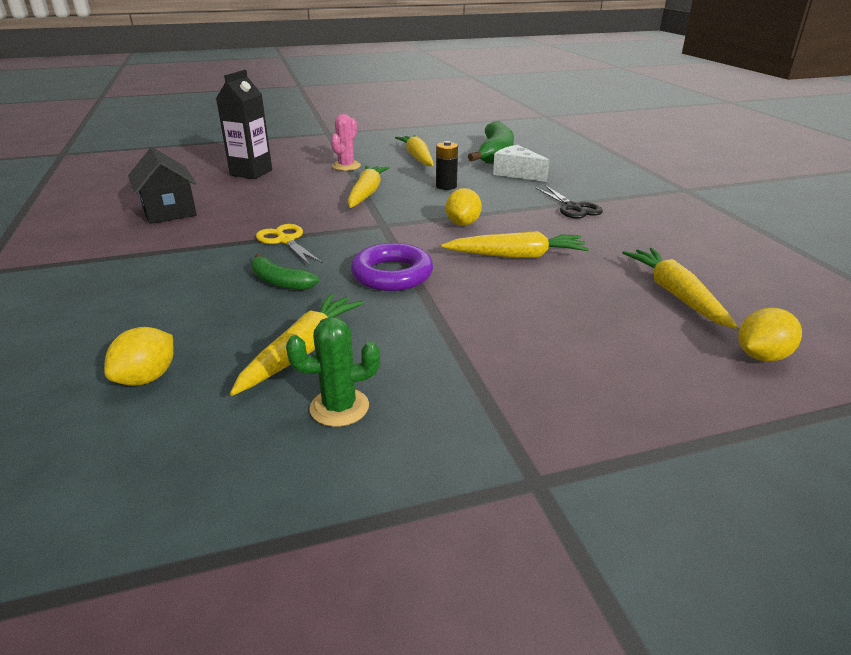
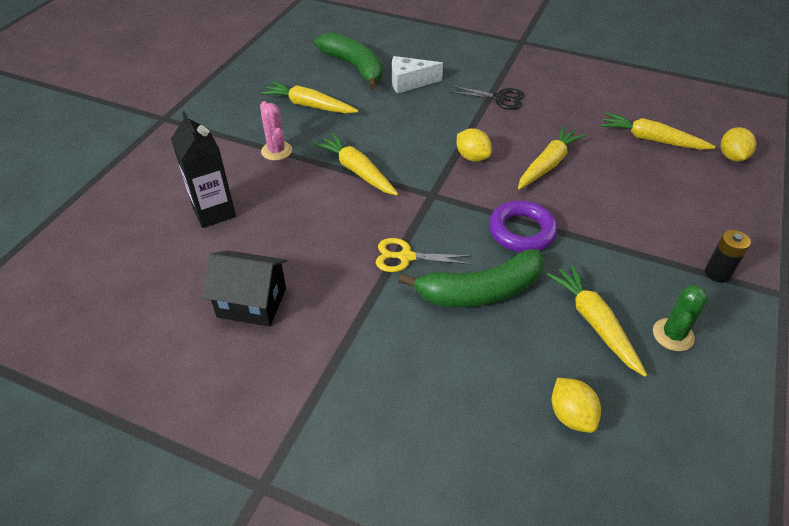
camera: 50 degrees left, 15 degrees up
green banana [251,253,319,290] -> green banana [398,249,544,307], size x1.86
black battery [436,141,458,190] -> black battery moved to [705,230,751,283]

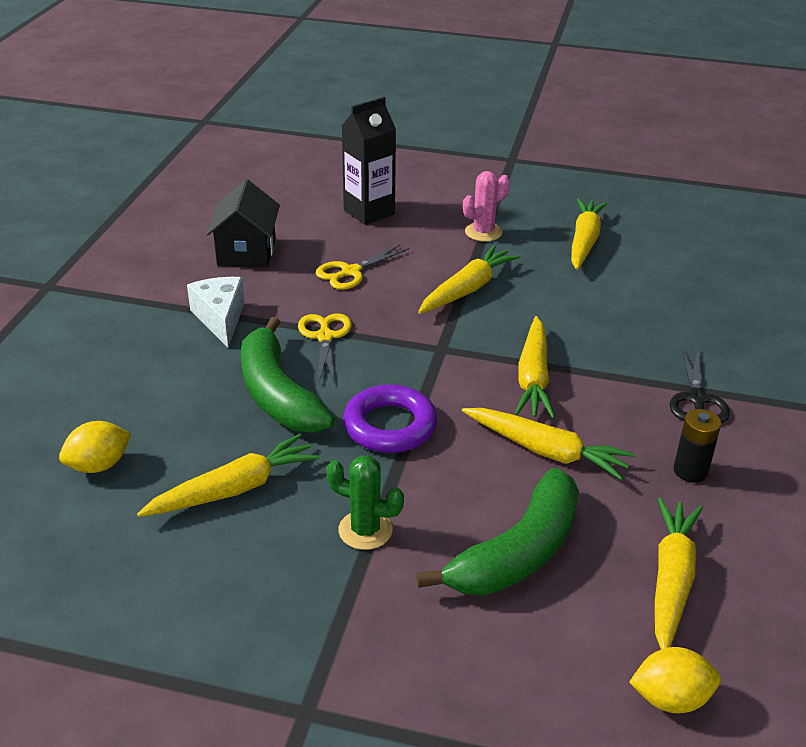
camera: 80 degrees right, 10 degrees down
green banana [314,32,383,90] -> green banana moved to [416,468,579,595]
white cheese [392,56,443,94] -> white cheese moved to [187,277,245,348]
yellow lemon [457,128,492,162] -> yellow carrot [515,316,555,418]
green cactus [653,285,708,351] -> green cactus moved to [326,456,404,550]
black battery [705,230,751,283] -> black battery moved to [673,409,721,483]
none -> yellow scissors [316,244,409,290]

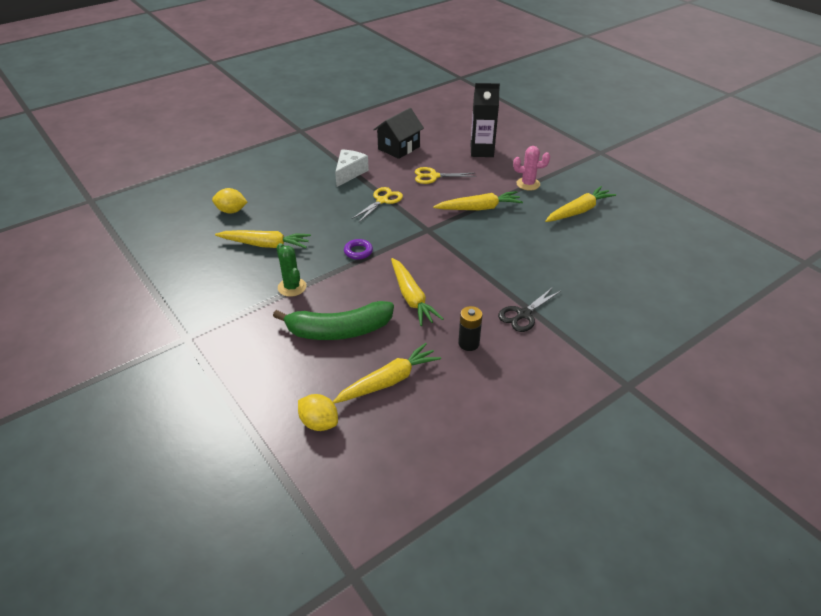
camera: 40 degrees right, 5 degrees up
green banana [241,317,335,433] -> none
purple ring [343,384,437,453] -> purple ring [344,239,373,260], size x0.56
yellow carrot [515,316,555,418] -> none

